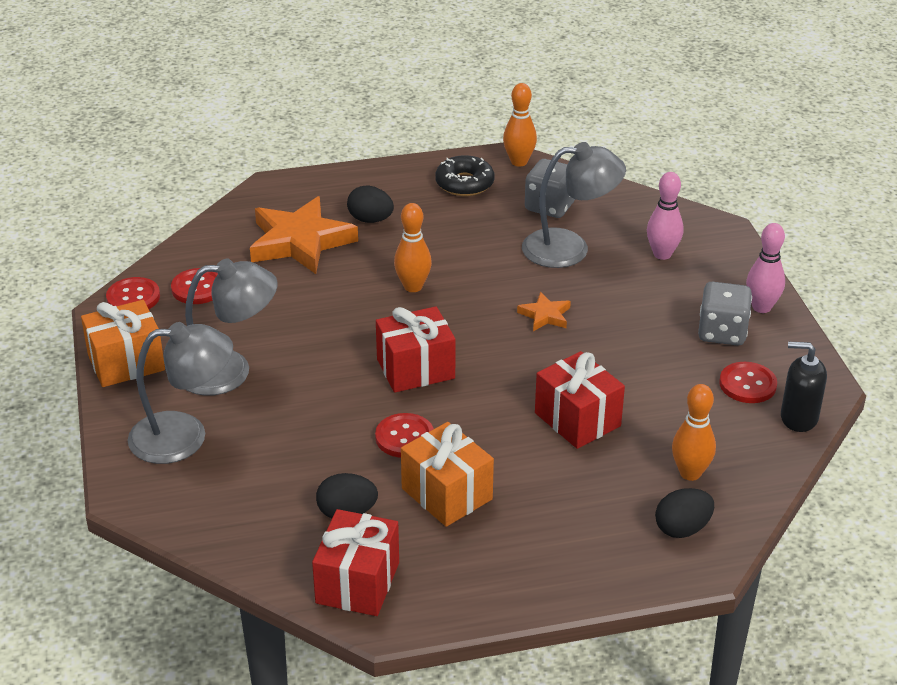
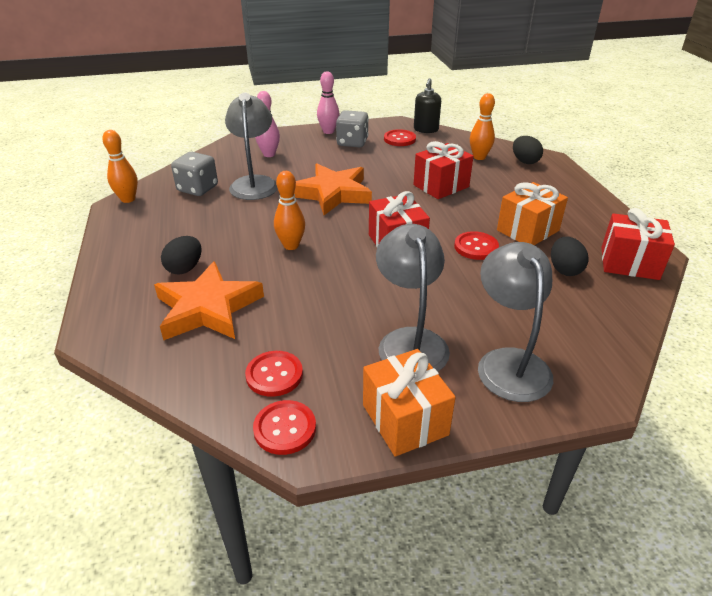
camera: 90 degrees left, 0 degrees up
black donut [435,155,495,196] -> none
orange star [517,292,571,331] -> orange star [294,164,372,215], size x2.16

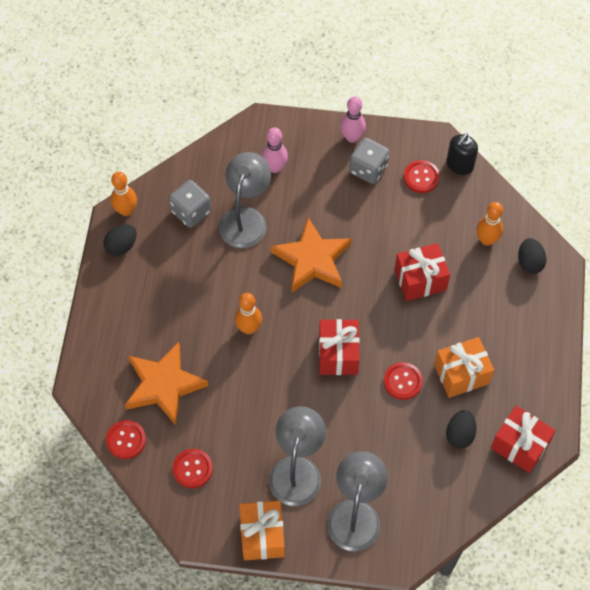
camera: 20 degrees right, 25 degrees up
black egg [161,236,201,275] -> black egg moved to [103,224,137,256]
red button [253,400,316,455] -> red button moved to [106,420,146,459]

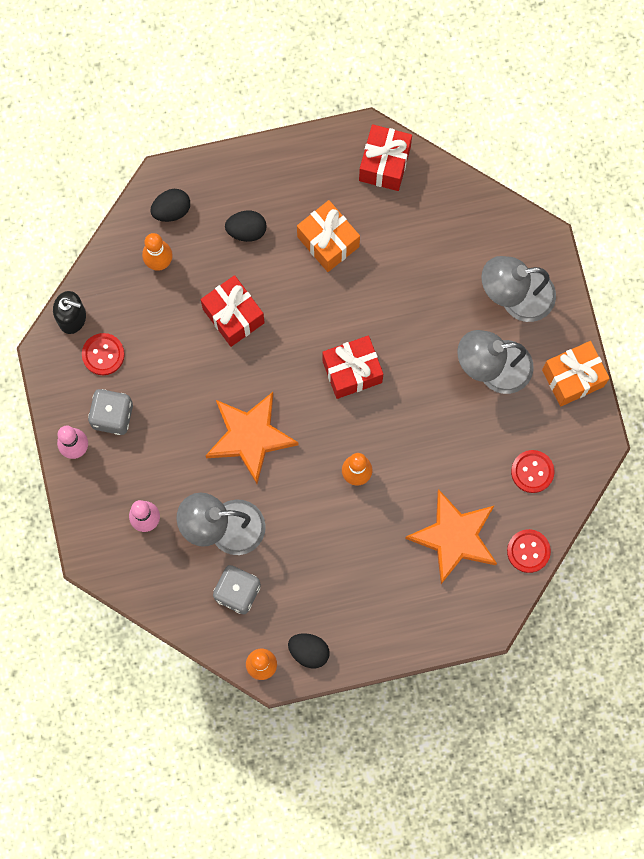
camera: 110 degrees left, 15 degrees up
red button [384,362,423,400] -> none
black egg [446,410,476,449] -> black egg moved to [225,211,267,242]

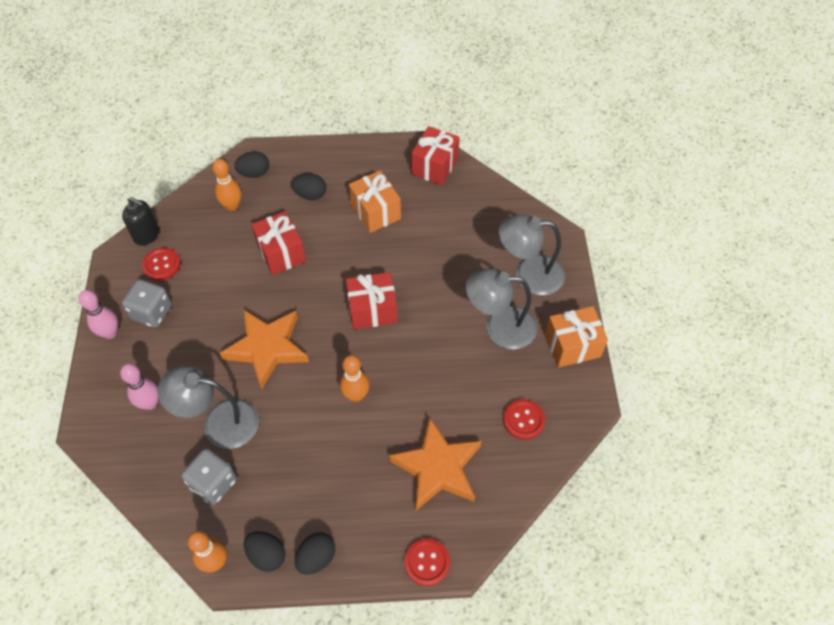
camera: 10 degrees right, 20 degrees down
red button [507,529,551,573] -> red button moved to [404,538,450,586]
none -> black egg [295,532,335,575]

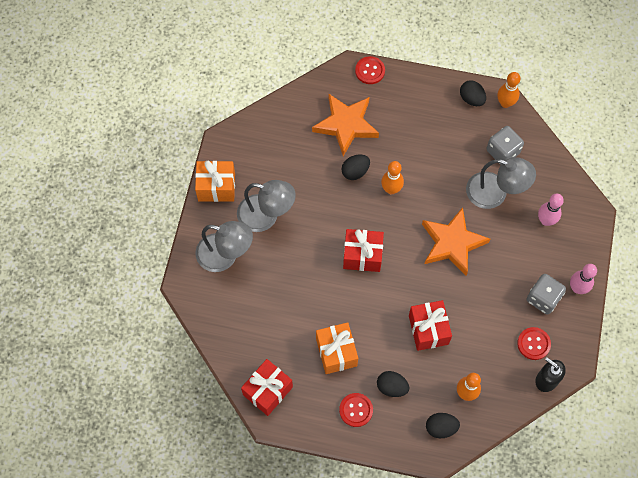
camera: 165 degrees left, 10 degrees up
black egg [295,532,335,575] -> black egg moved to [341,155,370,180]
red button [503,399,545,440] -> red button moved to [339,393,373,427]

